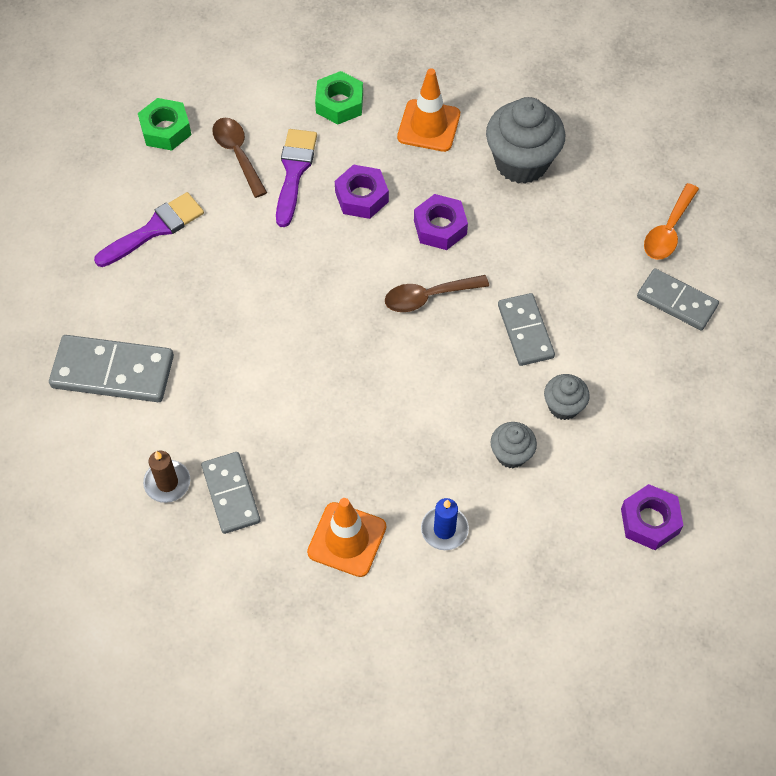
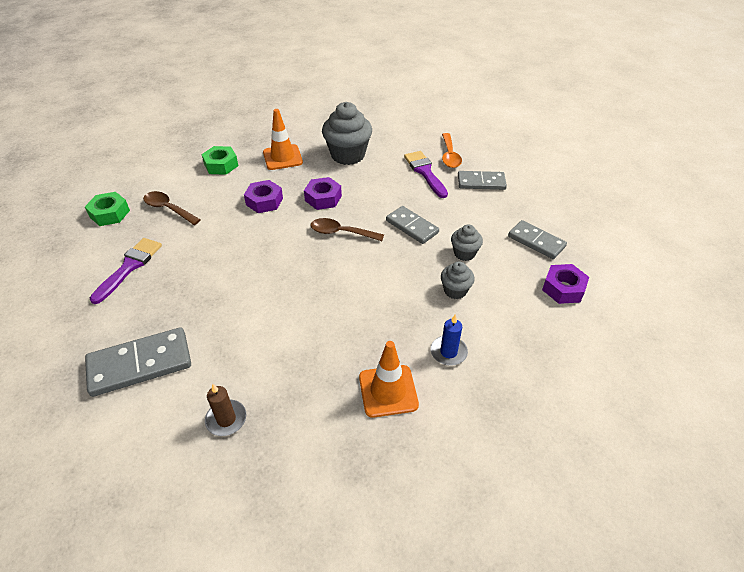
camera: 30 degrees left, 15 degrees down
grey domino [201,452,260,534] -> grey domino moved to [508,220,567,259]
purple brush [276,129,317,227] -> purple brush moved to [404,151,448,198]
brown spoon [385,275,489,312] -> brown spoon turned 60 degrees clockwise [310,218,384,241]

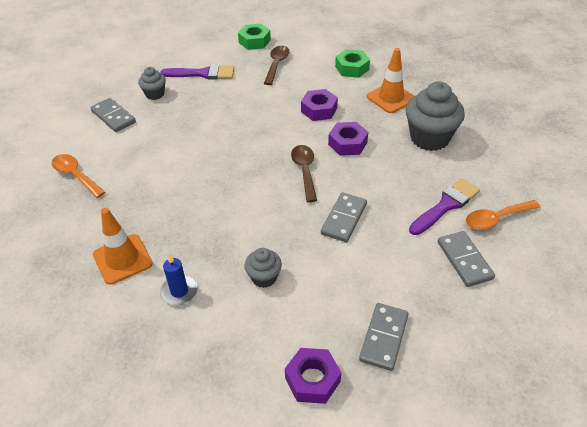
camera: 70 degrees right, 0 degrees up
grey domino [85,327,191,397] -> grey domino [90,98,136,132], size x0.66
brown candle [205,384,246,436] -> orange spoon [52,154,105,198]
grey cupcake [451,224,483,261] -> grey cupcake moved to [138,67,166,100]

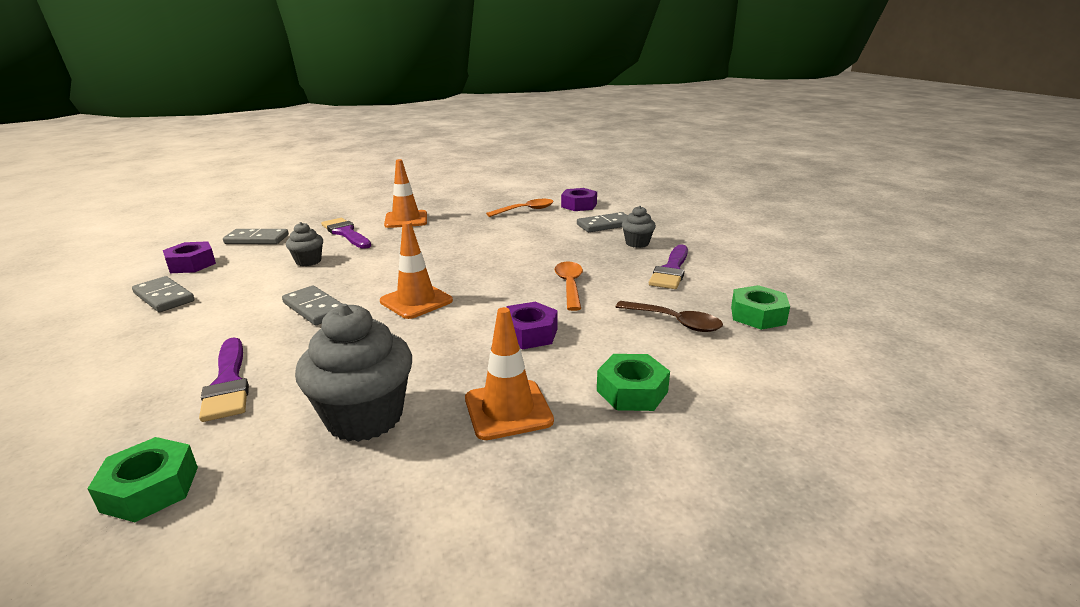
camera: 110 degrees right, 20 degrees down
blue candle [160,254,198,305] -> purple brush [321,218,371,249]
brown spoon [291,145,317,202] -> orange traffic cone [380,221,453,319]
purple nut [328,122,368,156] -> purple nut moved to [561,188,597,211]
grey domino [438,231,495,287] -> grey domino moved to [223,229,289,244]
orange spoon [466,200,540,230] -> orange spoon moved to [554,261,583,311]
none -> green nut [87,437,198,522]

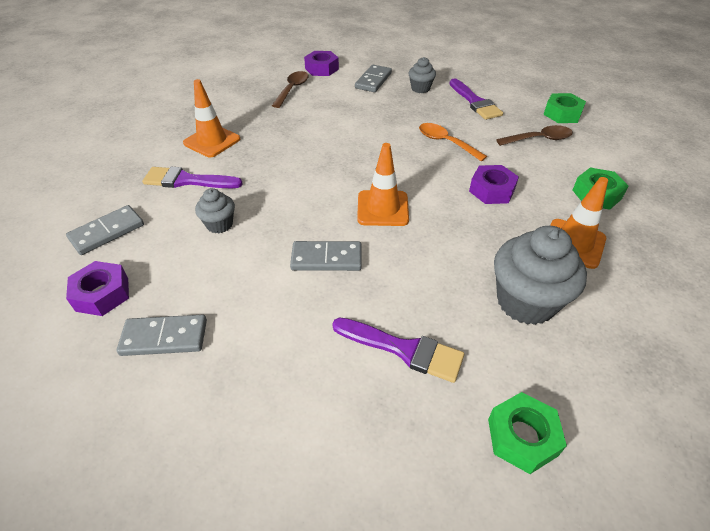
camera: 45 degrees left, 20 degrees up
orange spoon [486,199,554,217] -> brown spoon [272,71,309,108]

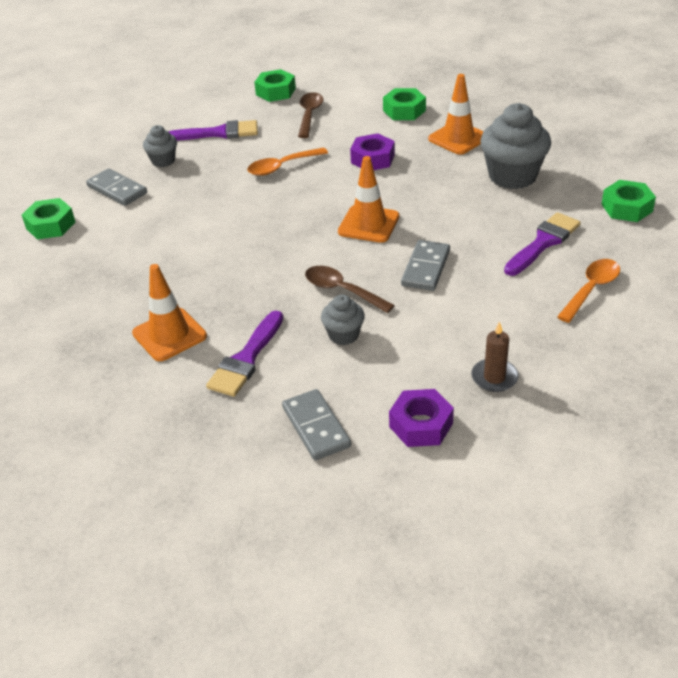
camera: 70 degrees left, 5 degrees down
grey domino [117,315,207,356] -> brown candle [471,321,519,392]
brown spoon [272,71,309,108] -> brown spoon moved to [305,266,395,313]
purple nut [304,51,339,76] -> green nut [22,198,75,240]
none -> orange spoon [557,259,620,323]

